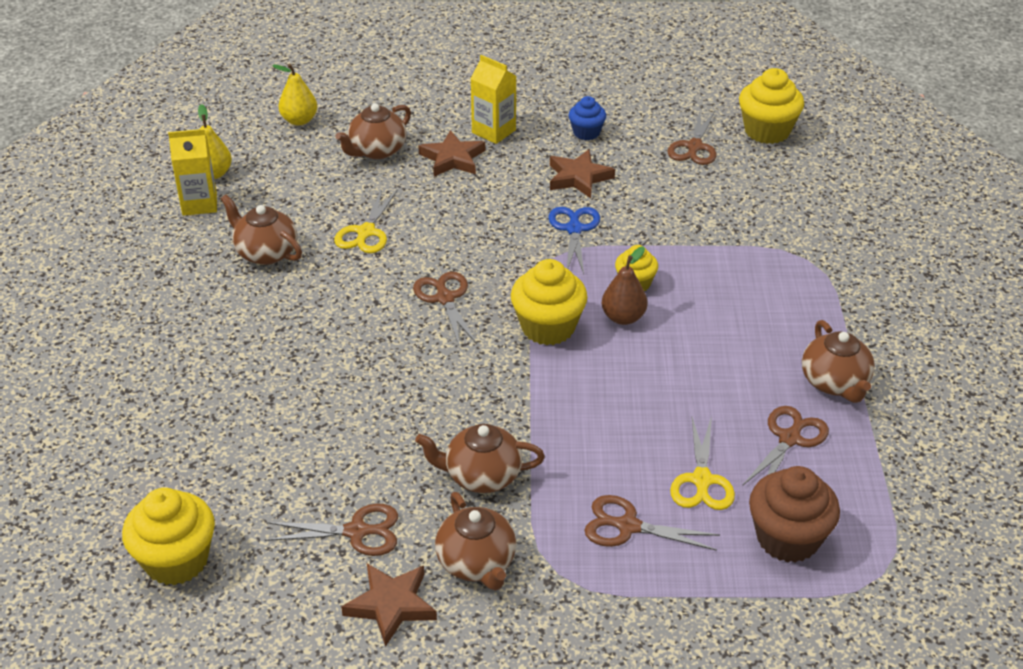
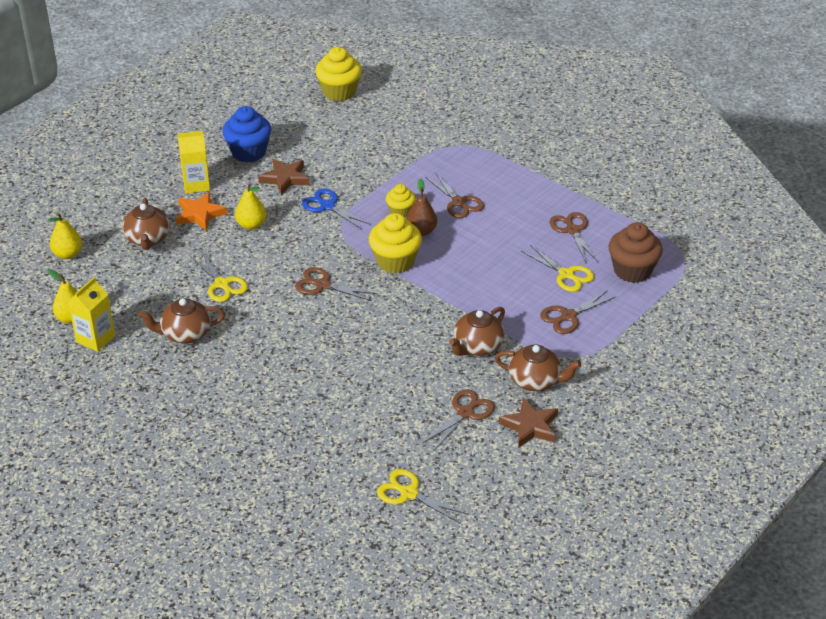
camera: 50 degrees left, 0 degrees up
yellow cupcake [122,488,215,585] -> yellow scissors [377,469,468,524]
brown star [418,130,485,176] -> orange star [175,192,227,231]
blue cupcake [569,96,606,140] -> blue cupcake [222,106,271,163], size x1.70
brown scissors [667,111,716,165] -> brown scissors moved to [425,172,484,218]
brown teapot [802,320,875,403] -> none
none -> yellow pear [235,183,267,230]

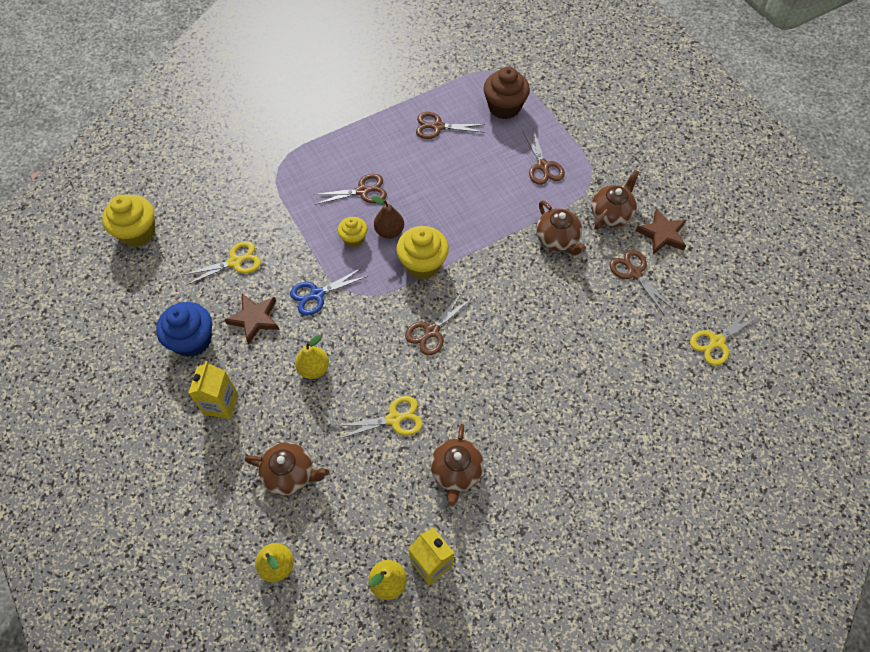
camera: 70 degrees left, 20 degrees up
orange star [175,192,227,231] -> none
yellow scissors [521,245,594,292] -> yellow scissors moved to [183,241,261,285]

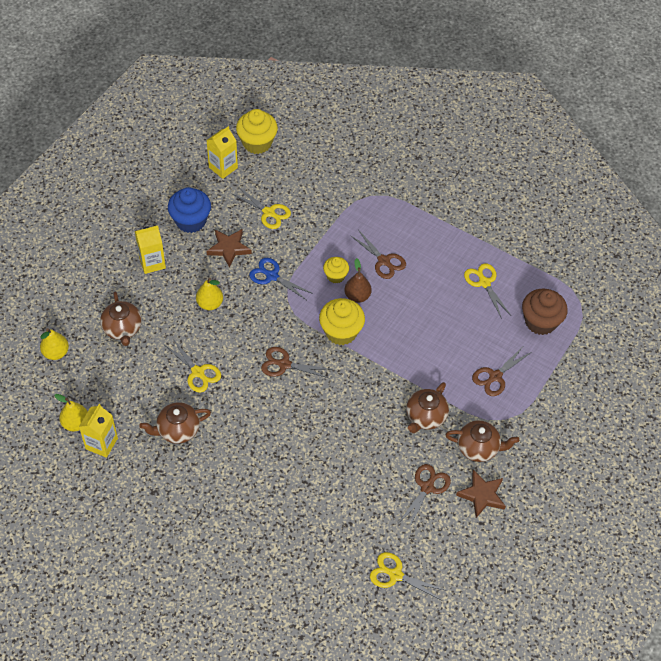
camera: 60 degrees right, 5 degrees down
brown scissors [416,112,486,139] -> yellow scissors [464,263,510,319]
none -> yellow carton [206,126,238,179]

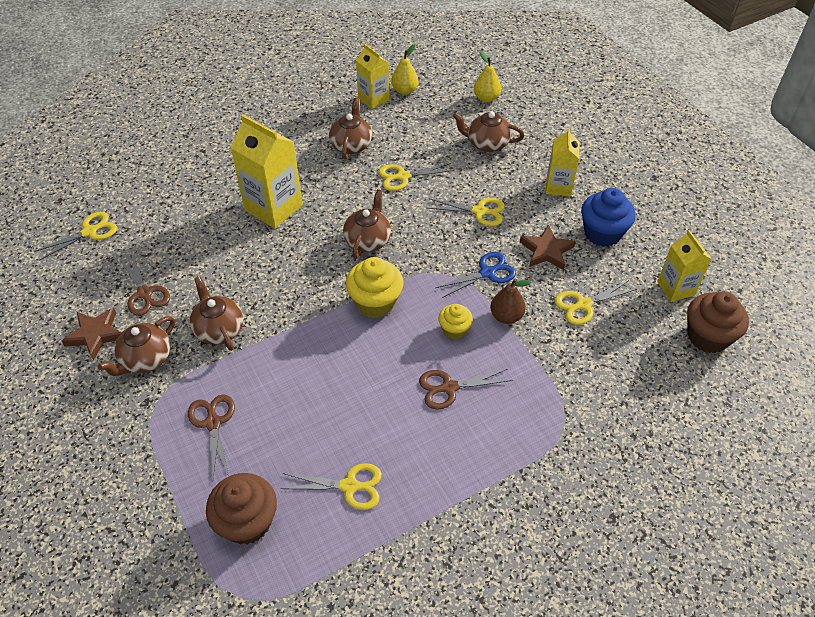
camera: 120 degrees right, 5 degrees down
yellow pear [196,278,223,310] -> yellow scissors [427,198,505,226]
yellow cupcake [236,109,278,154] -> brown cupcake [687,291,749,353]
brown scissors [261,347,332,378] -> brown teapot [343,189,391,259]
brown pear [344,258,372,303] -> brown pear moved to [490,278,531,324]
none -> yellow carton [230,114,303,228]

